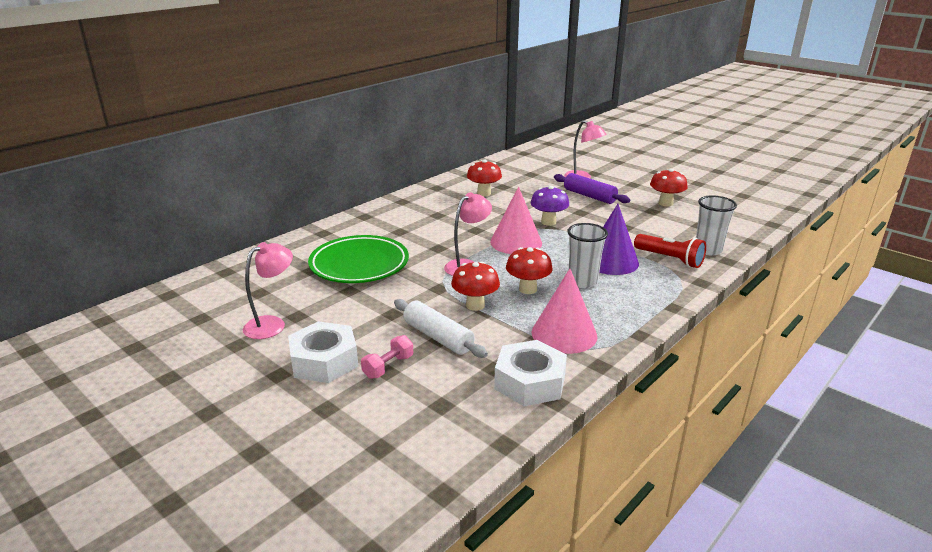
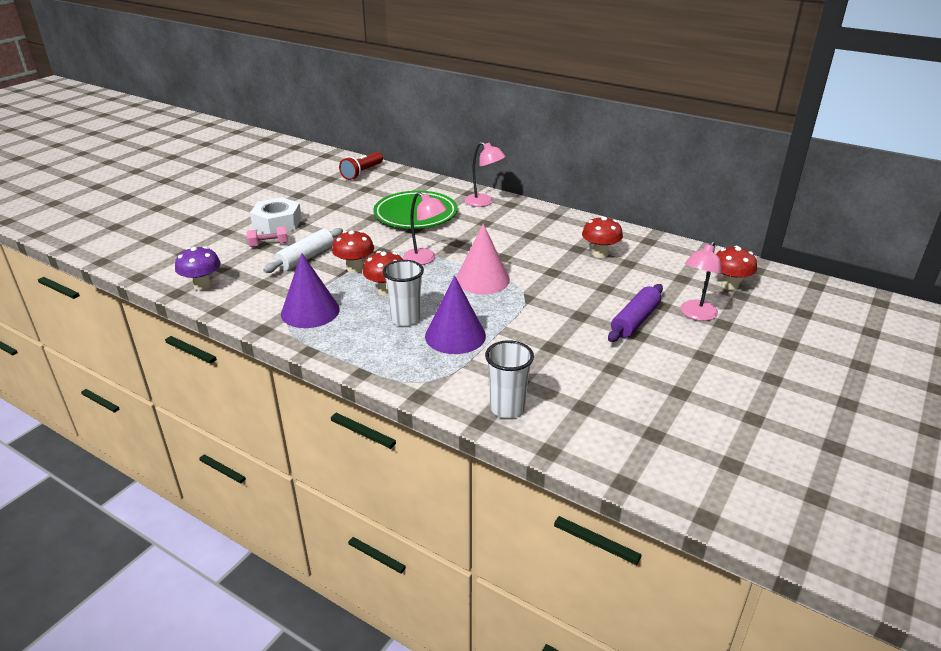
camera: 80 degrees right, 5 degrees up
pink lamp [243,242,293,339] -> pink lamp moved to [465,142,506,207]
pink dumbbell [361,335,413,379] -> pink dumbbell turned 45 degrees counterclockwise [246,226,288,247]
white nut [494,340,567,406] -> none
purple mushroom [531,186,569,226] -> purple mushroom moved to [175,246,220,291]
pink cone [532,269,598,354] -> purple cone [281,253,340,328]
red flashlight [634,234,706,268] -> red flashlight moved to [339,152,383,180]
red mushroom [650,169,688,206] -> red mushroom moved to [716,246,757,290]

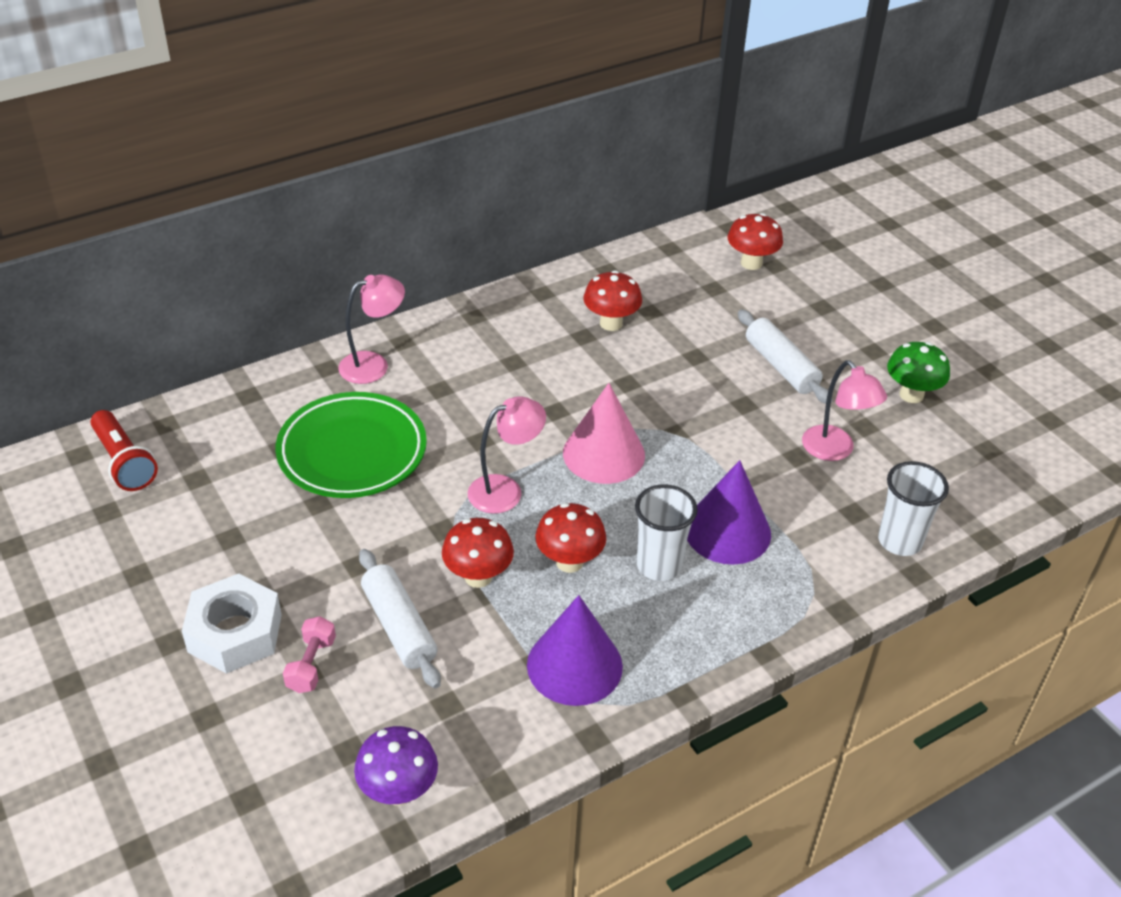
camera: 65 degrees left, 10 degrees up
purple rolling pin [608,284,663,342] -> white rolling pin [738,309,833,404]
pink lamp [680,241,722,321] -> pink lamp moved to [802,360,887,461]
none -> green mushroom [887,342,950,403]

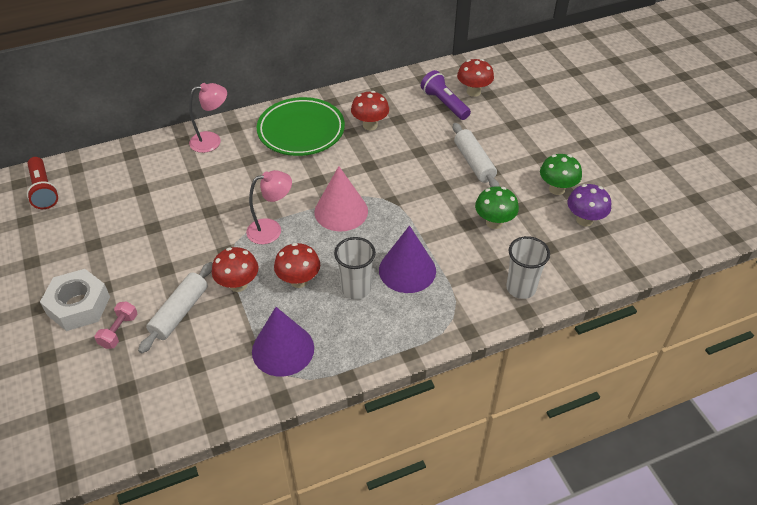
camera: 10 degrees right, 5 degrees up
green plate [276,392,427,498] -> green plate moved to [257,97,345,156]
purple mushroom [354,726,438,806] -> purple mushroom moved to [568,184,611,227]
white rolling pin [359,549,441,689] -> white rolling pin turned 45 degrees clockwise [138,262,213,353]
pink lamp [802,360,887,461] -> green mushroom [475,186,519,229]
none -> purple flashlight [421,70,471,120]

